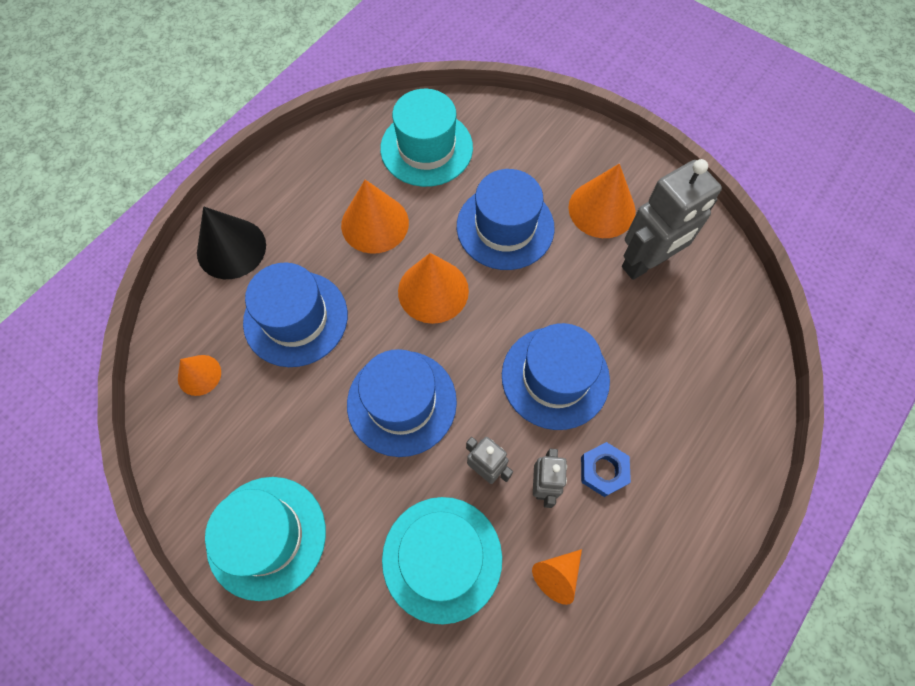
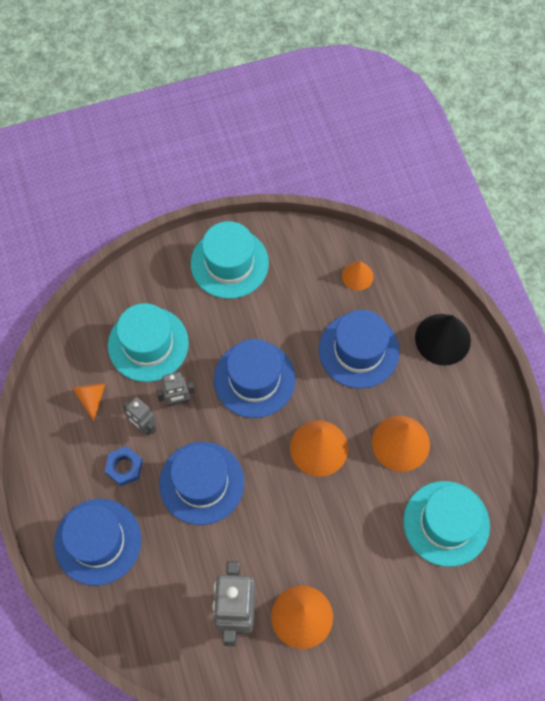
camera: 125 degrees right, 0 degrees up
blue hat [457,169,555,270] -> blue hat moved to [54,499,142,586]

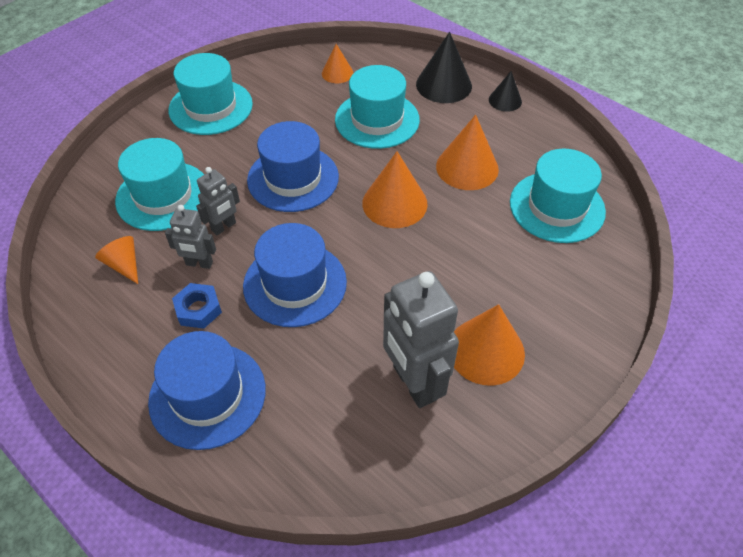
camera: 30 degrees left, 15 degrees down
blue hat [319,310,400,388] -> turquoise hat [335,65,420,149]
none -> black cone [489,71,522,112]

